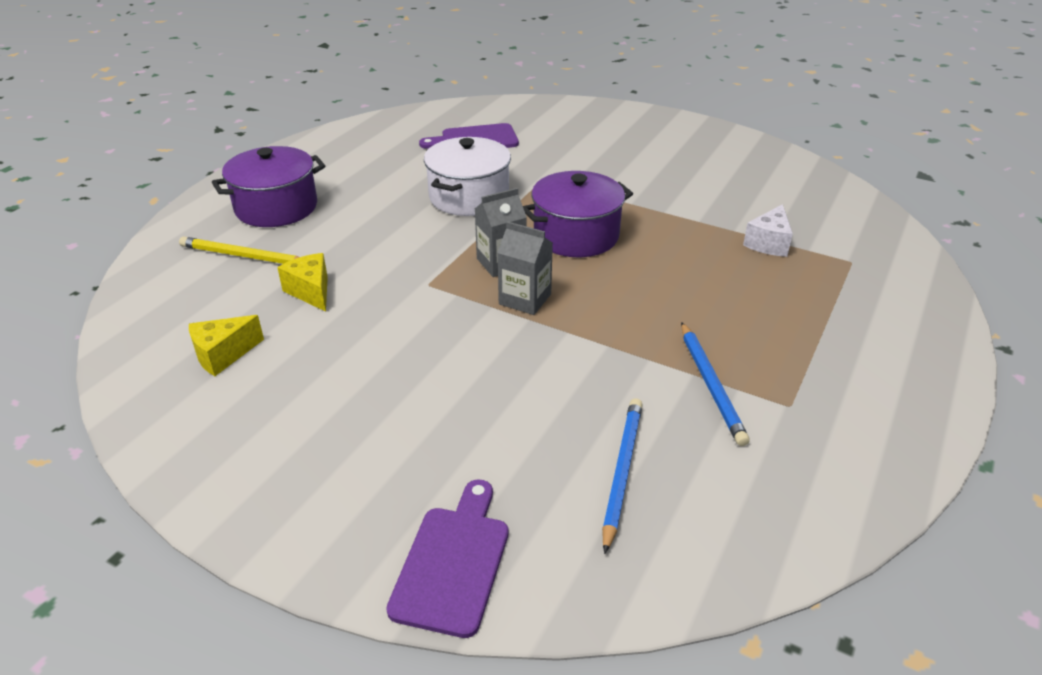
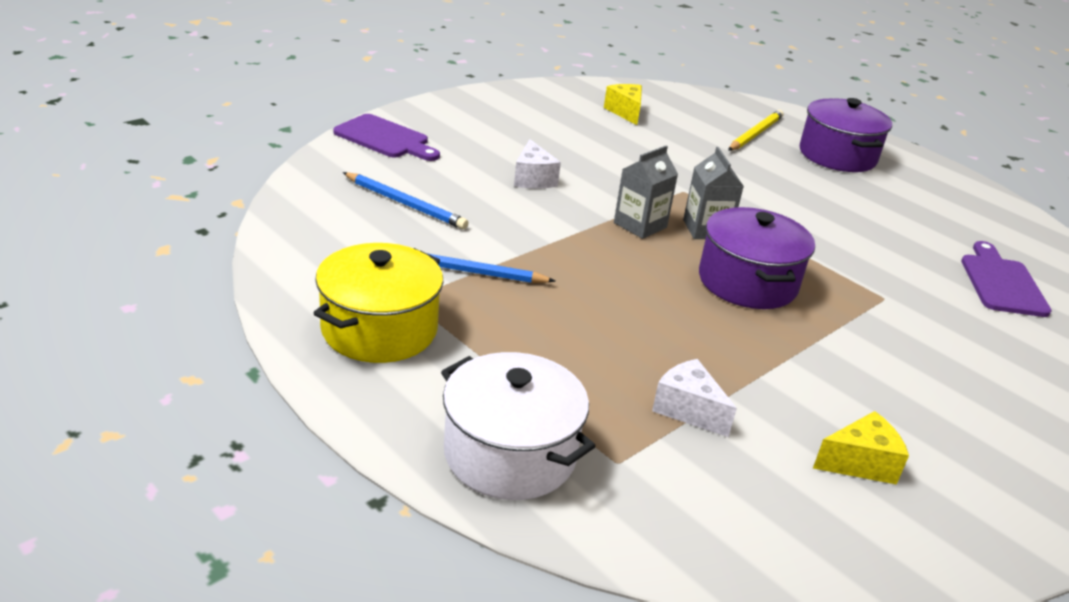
camera: 105 degrees right, 5 degrees down
yellow cheese [277,253,328,312] -> yellow cheese moved to [813,411,909,485]
white pot [424,137,511,216] -> white pot moved to [441,352,595,500]
none -> yellow pot [314,243,443,363]
none -> white cheese [514,139,561,189]

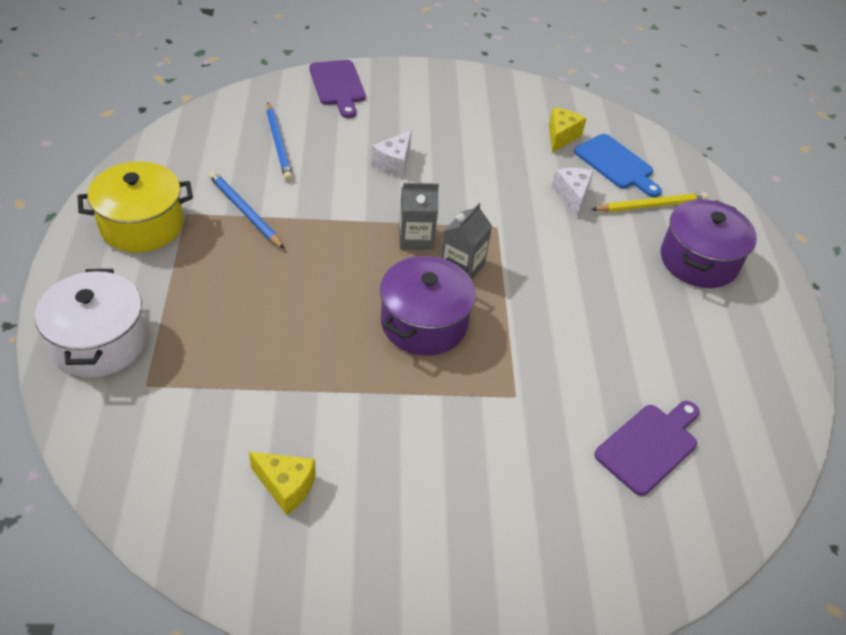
camera: 40 degrees right, 15 degrees up
white cheese [652,359,737,437] -> white cheese moved to [552,168,593,217]
none -> blue cutting board [574,134,662,197]

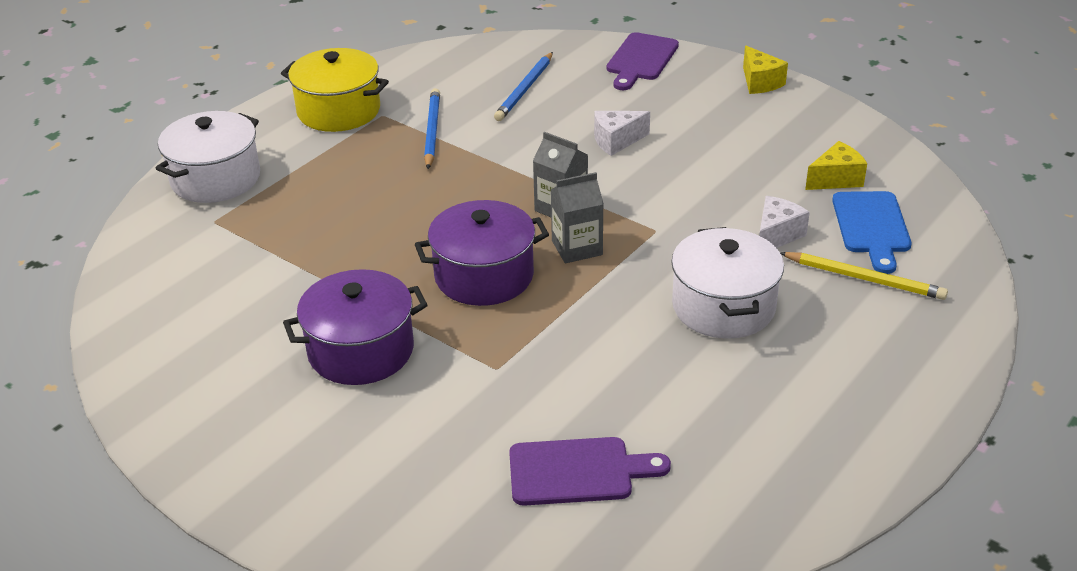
camera: 45 degrees right, 10 degrees down
yellow cheese [249,452,316,515] -> yellow cheese moved to [743,46,788,94]
purple pot [661,199,757,288] -> purple pot moved to [283,269,428,385]
none -> white pot [671,227,784,339]

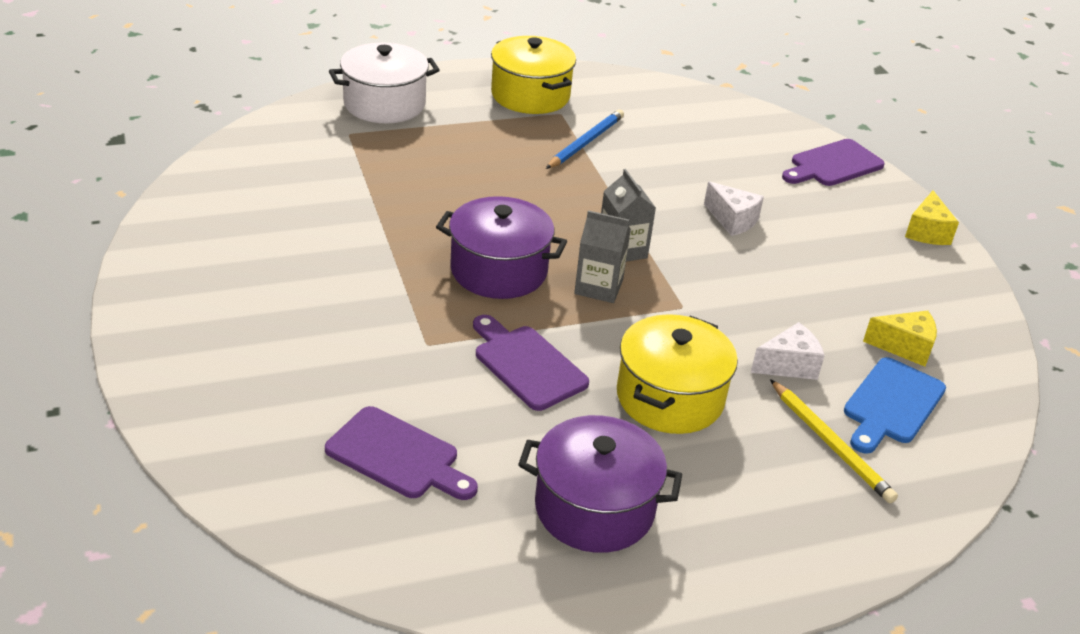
camera: 30 degrees right, 0 degrees up
purple pot [283,269,428,385] -> purple pot moved to [518,415,682,553]
blue pencil [494,52,553,121] -> none
white cheese [594,111,650,156] -> white cheese turned 150 degrees counterclockwise [704,182,764,236]
white pot [671,227,784,339] -> yellow pot [617,314,738,434]
none -> purple cutting board [473,315,589,411]

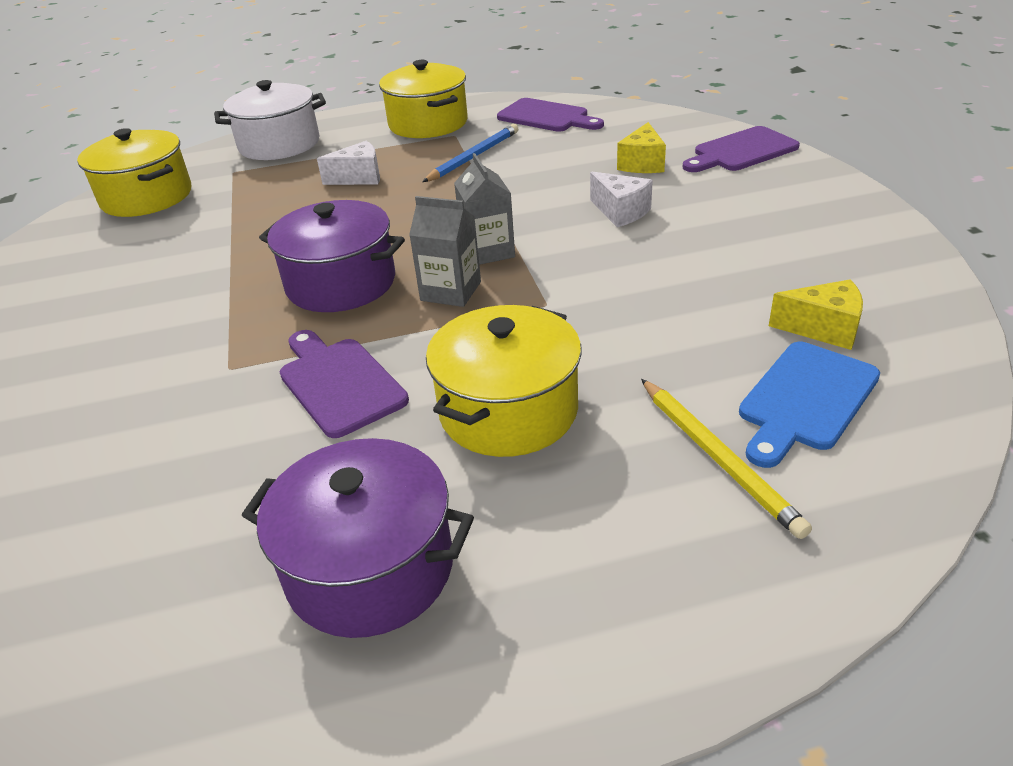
camera: 10 degrees right, 0 degrees up
purple cutting board [325,406,478,500] -> purple cutting board moved to [497,98,604,132]
white cheese [751,322,825,380] -> white cheese moved to [317,141,380,185]
yellow cheese [905,190,959,245] -> yellow cheese moved to [617,122,666,173]
none -> yellow pot [77,128,191,217]

